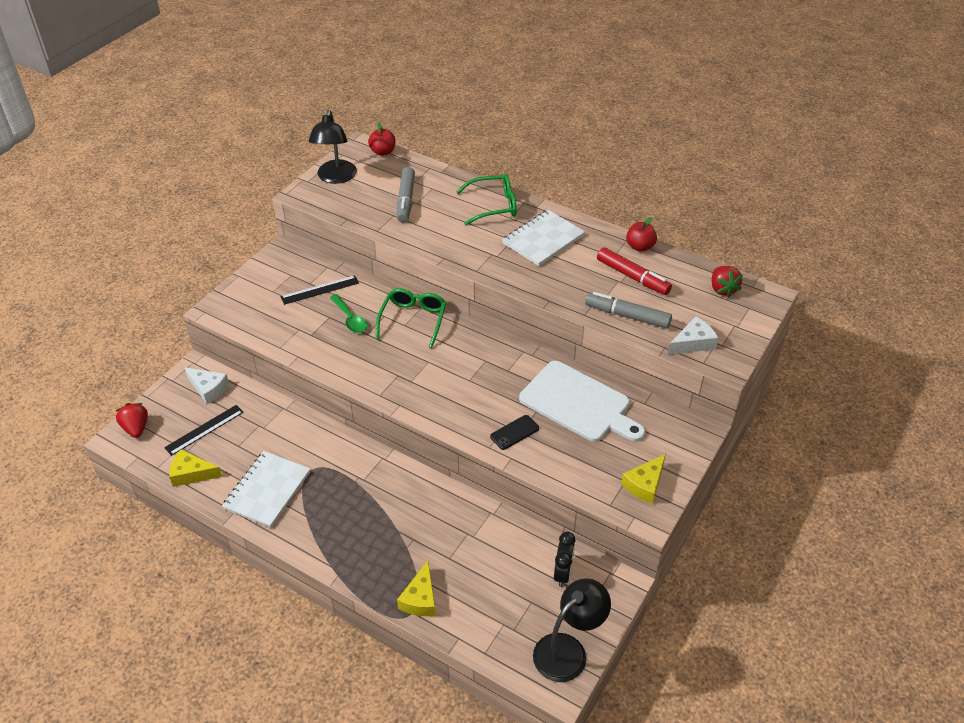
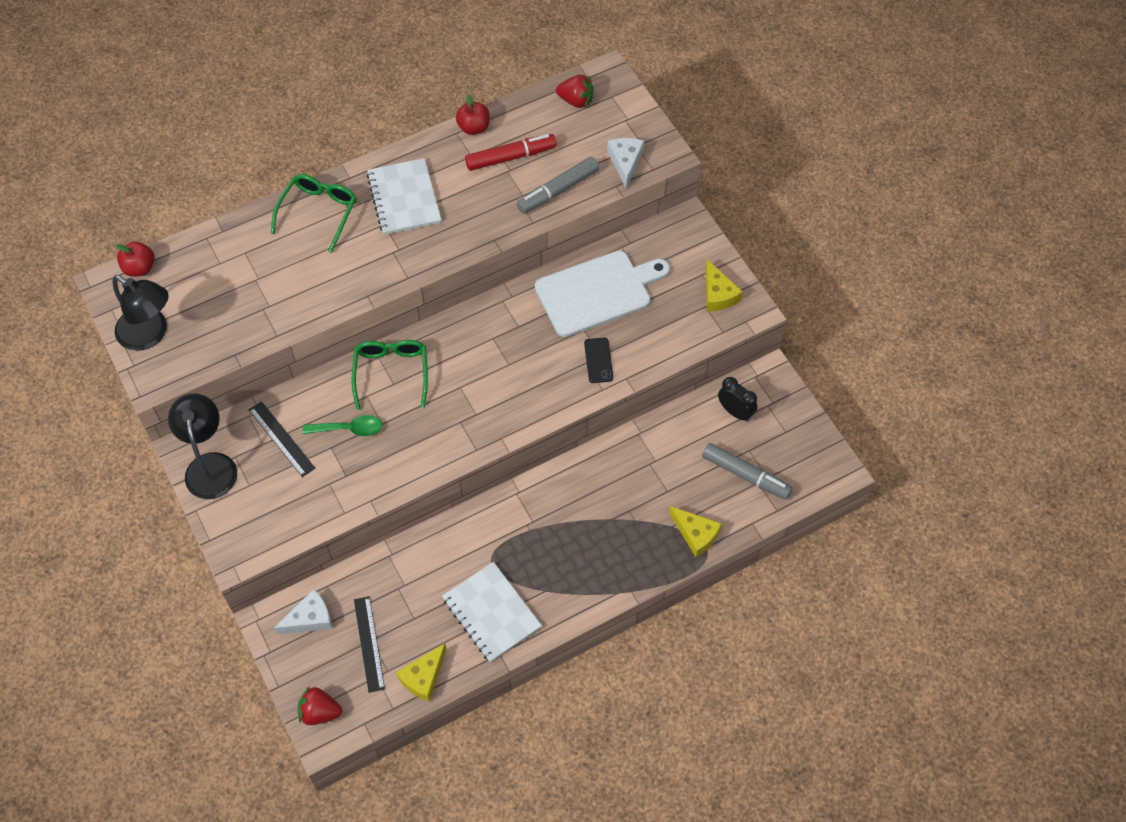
camera: 60 degrees left, 15 degrees up
black ruler [281,275,359,305] -> black ruler turned 45 degrees counterclockwise [249,401,315,477]
green glasses [376,288,446,348] -> green glasses turned 45 degrees clockwise [351,340,428,410]
grey marker [397,167,415,223] -> grey marker moved to [702,443,792,499]
black lamp [533,578,611,682] -> black lamp moved to [168,393,237,499]

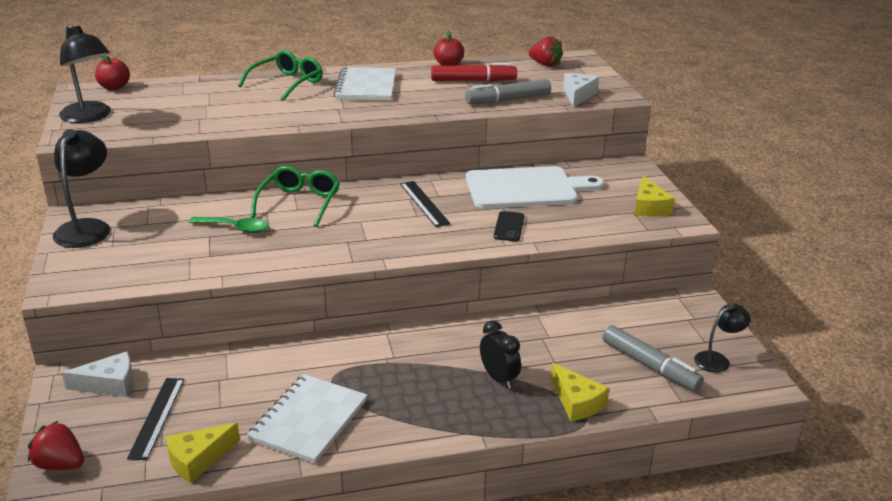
camera: 15 degrees right, 30 degrees down
black ruler [249,401,315,477] -> black ruler moved to [400,181,450,227]
white notebook [442,562,542,662] -> white notebook turned 45 degrees clockwise [247,374,367,464]
black clock [718,377,757,422] -> black clock moved to [480,320,521,389]
none -> black lamp [694,303,751,373]

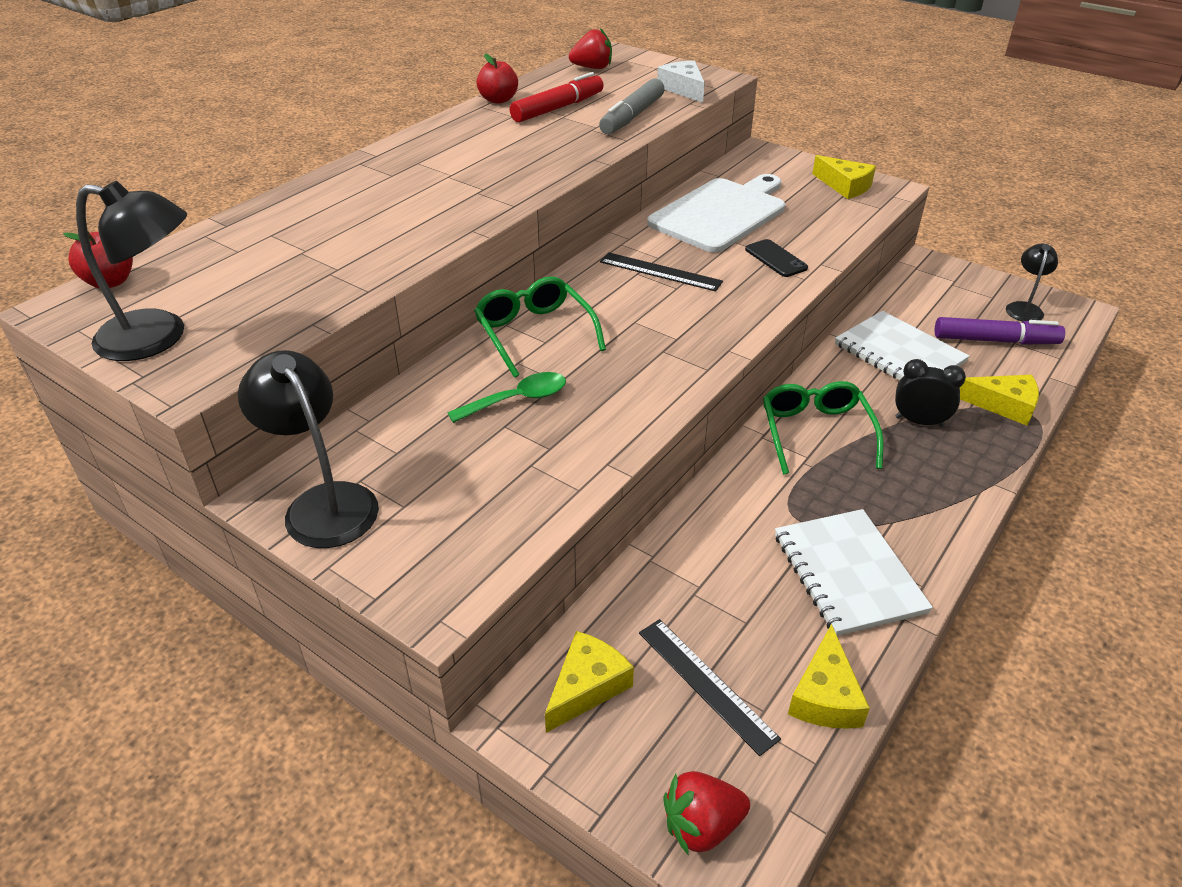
camera: 40 degrees left, 10 degrees up
white cheese [62,351,133,397] -> yellow cheese [545,631,634,733]
green glasses [238,50,323,101] -> green glasses moved to [763,381,884,474]
white notebook [334,67,396,100] -> white notebook moved to [835,311,970,380]
grey marker [603,325,704,391] -> purple marker [935,317,1065,345]

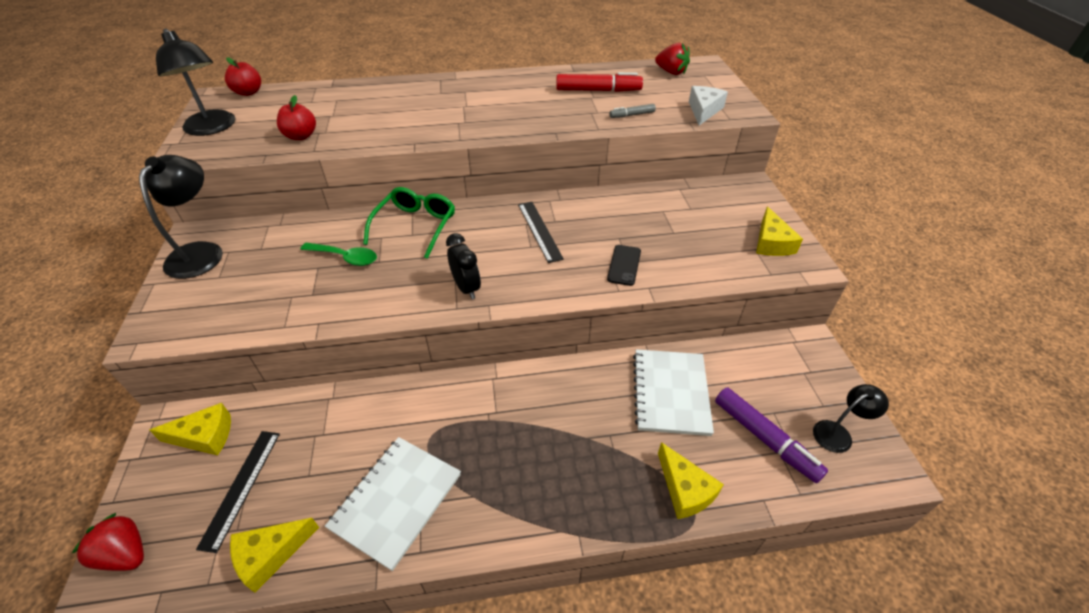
camera: 45 degrees right, 5 degrees up
red apple [476,54,518,104] -> red apple moved to [277,95,316,140]
grey marker [599,78,664,134] -> grey marker [609,104,656,118], size x0.52
white cutting board [647,174,785,253] -> none
green glasses [763,381,884,474] -> none
black clock [895,359,966,427] -> black clock moved to [446,233,481,300]

